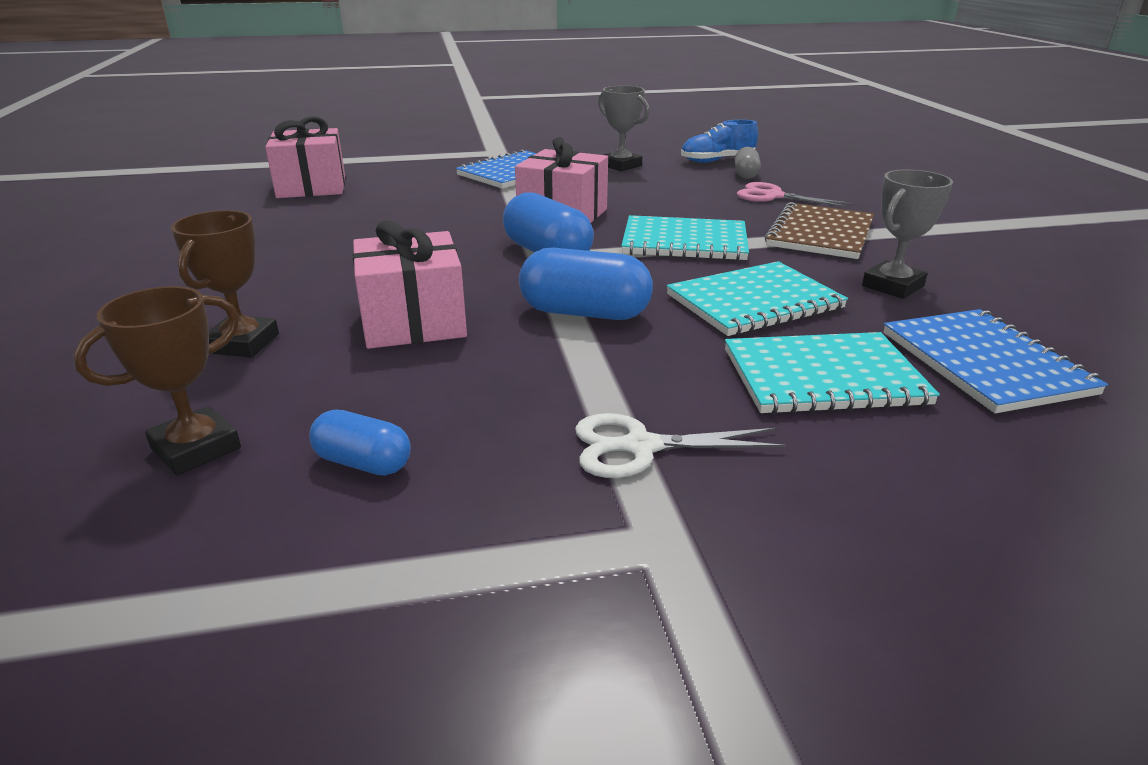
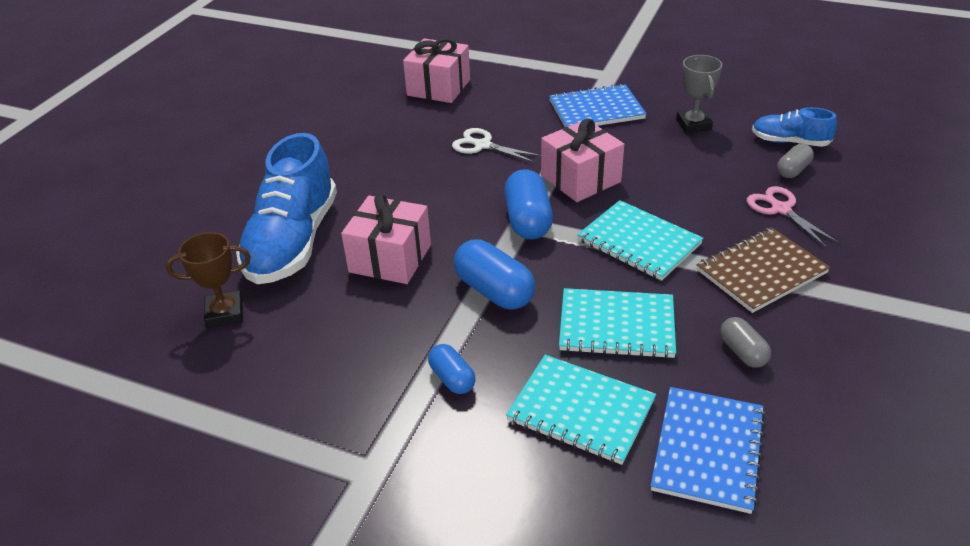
camera: 35 degrees right, 10 degrees up
brown trophy [171,210,279,358] -> blue shoe [236,133,337,284]
blue capsule [309,410,411,476] -> blue capsule moved to [428,344,476,394]
white scissors [575,413,786,478] -> white scissors moved to [452,128,541,163]
grey trophy [862,169,953,299] -> grey capsule [720,317,771,368]

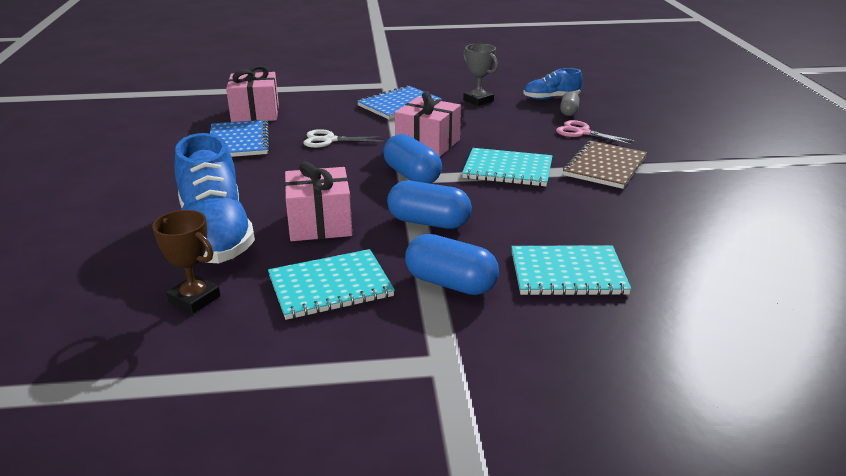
camera: 30 degrees left, 10 degrees down
brown trophy [166,232,251,328] -> brown trophy turned 75 degrees clockwise [152,210,221,314]
blue capsule [428,344,476,394] -> blue capsule [405,234,499,295], size x1.71
turquoise notebook [559,288,676,359] -> turquoise notebook moved to [268,249,395,320]
blue notebook [650,387,766,514] -> blue notebook moved to [210,120,270,157]
grey capsule [720,317,771,368] -> none

